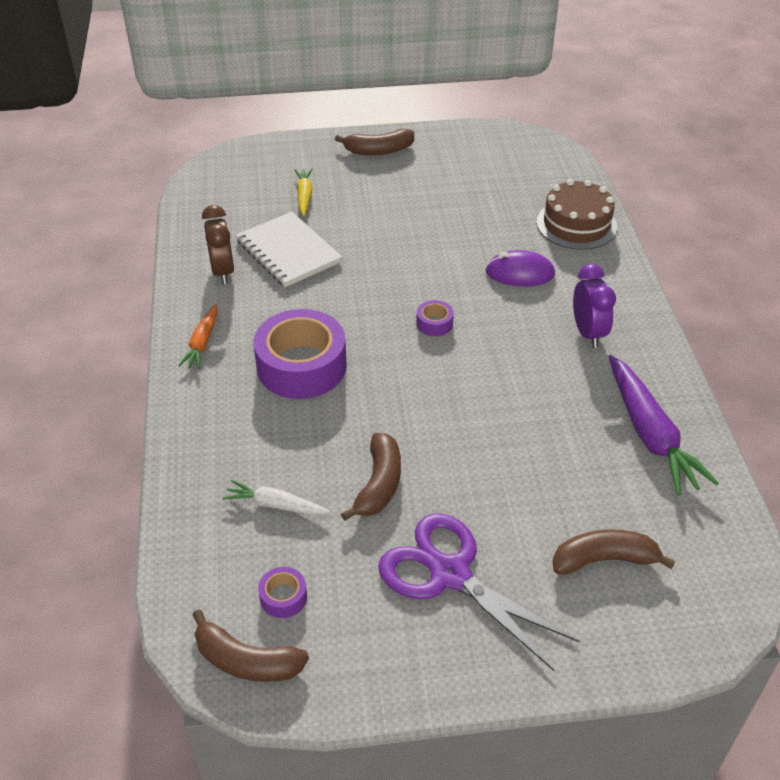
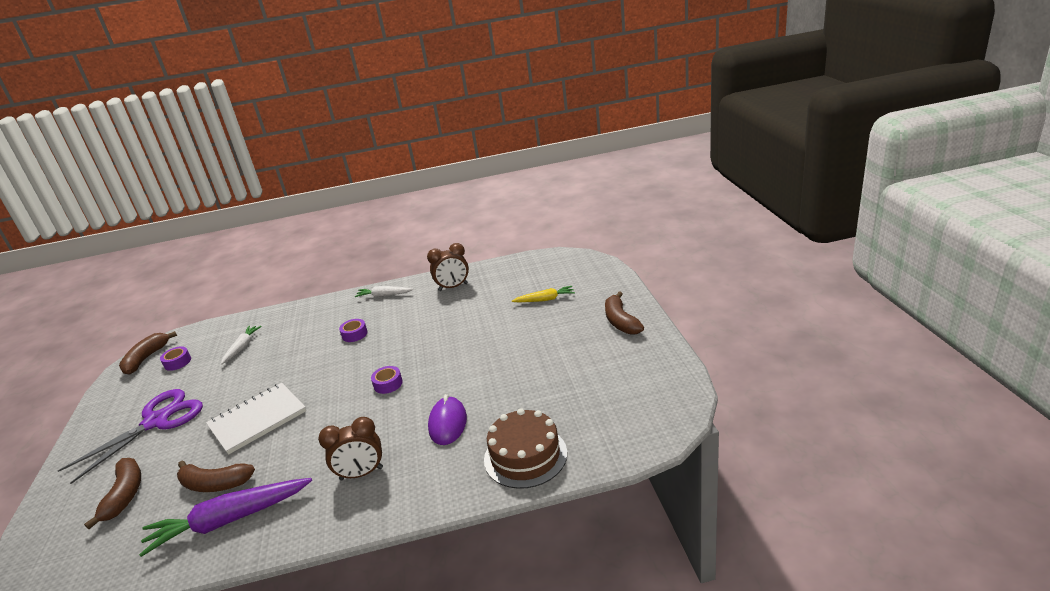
camera: 90 degrees right, 15 degrees down
orange carrot [178,304,218,369] -> white carrot [355,286,413,297]
white notebook [236,212,342,287] -> white notebook moved to [206,383,306,455]
purple tape [254,309,347,399] -> purple tape [339,319,368,342], size x0.43
brown banana [341,433,401,521] -> brown banana moved to [177,461,255,492]
purple clock [573,264,616,348] -> brown clock [318,417,383,480]

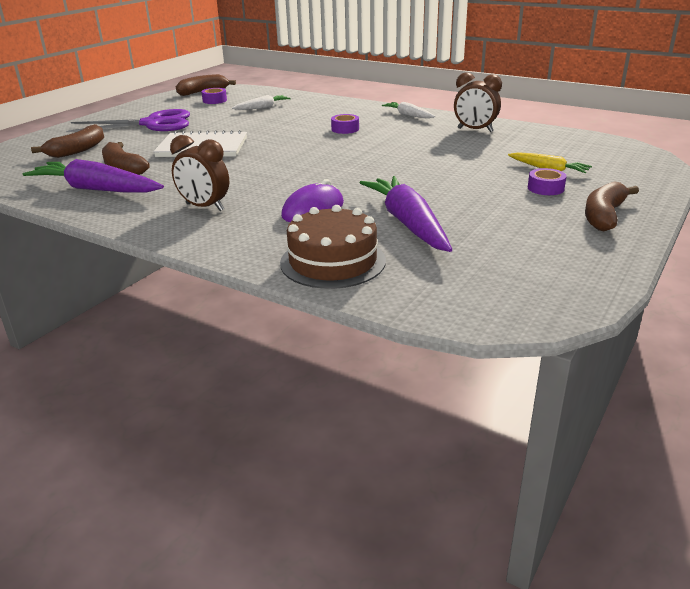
camera: 40 degrees right, 0 degrees up
purple tape [371,366,403,394] -> purple tape moved to [528,168,567,195]
none -> purple carrot [360,176,452,252]

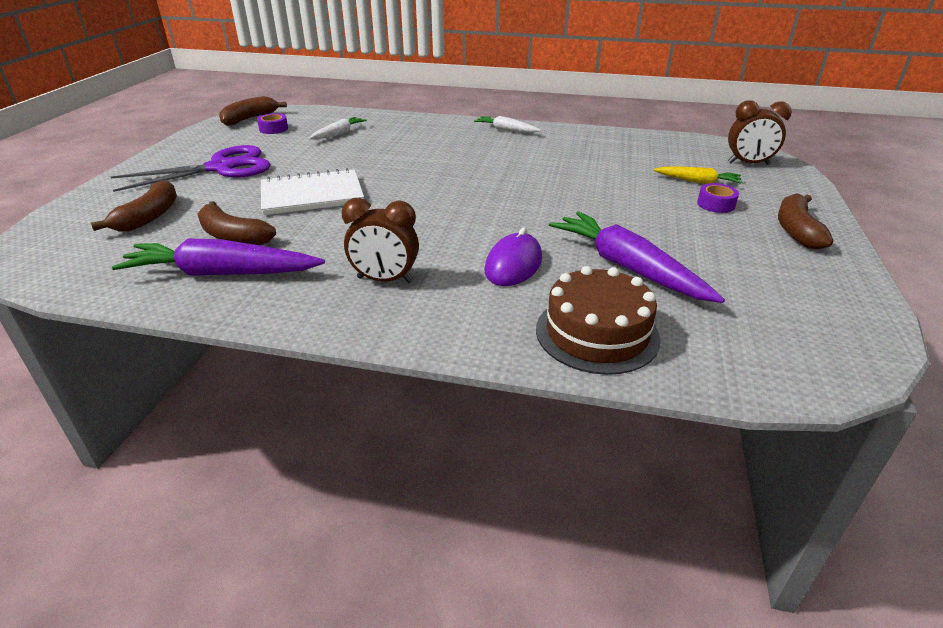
camera: 20 degrees left, 5 degrees up
purple tape [331,114,359,134] -> none
brown clock [454,72,502,132] -> brown clock moved to [728,100,792,165]

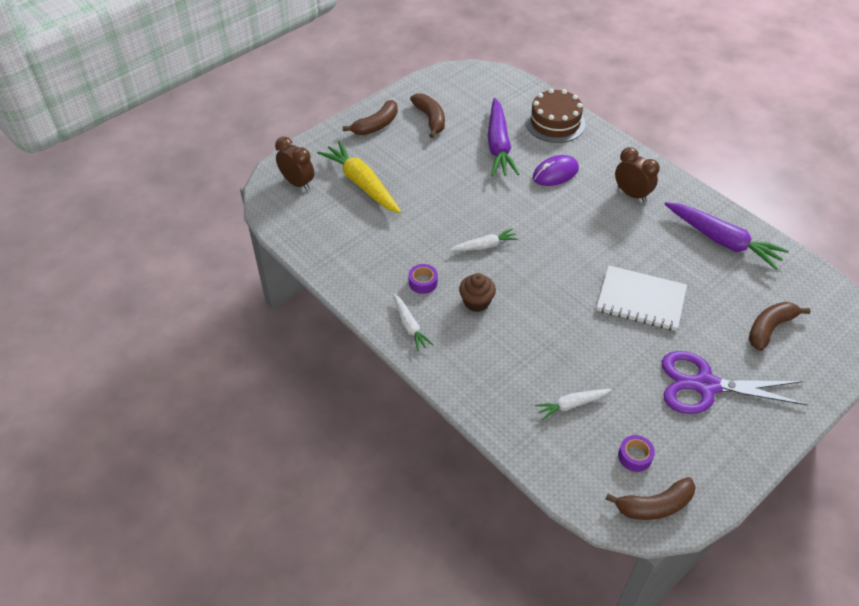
camera: 145 degrees left, 15 degrees up
brown banana [197,201,276,245] -> brown banana moved to [410,93,445,138]
yellow carrot [653,166,742,184] -> yellow carrot [317,141,401,213], size x1.84
purple tape [697,183,739,213] -> purple tape moved to [408,264,438,294]
none -> white carrot [450,229,518,251]
none -> brown cupcake [459,273,496,312]

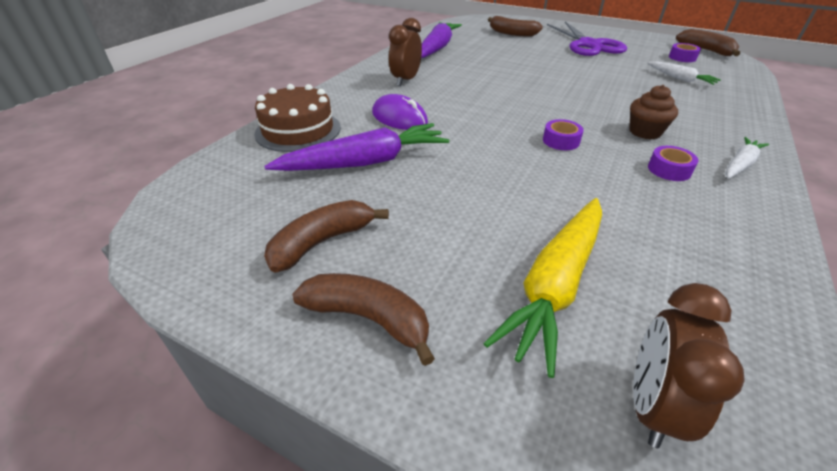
camera: 110 degrees left, 10 degrees down
white carrot [450,229,518,251] -> purple tape [543,119,584,150]
white notebook [596,265,687,331] -> none

